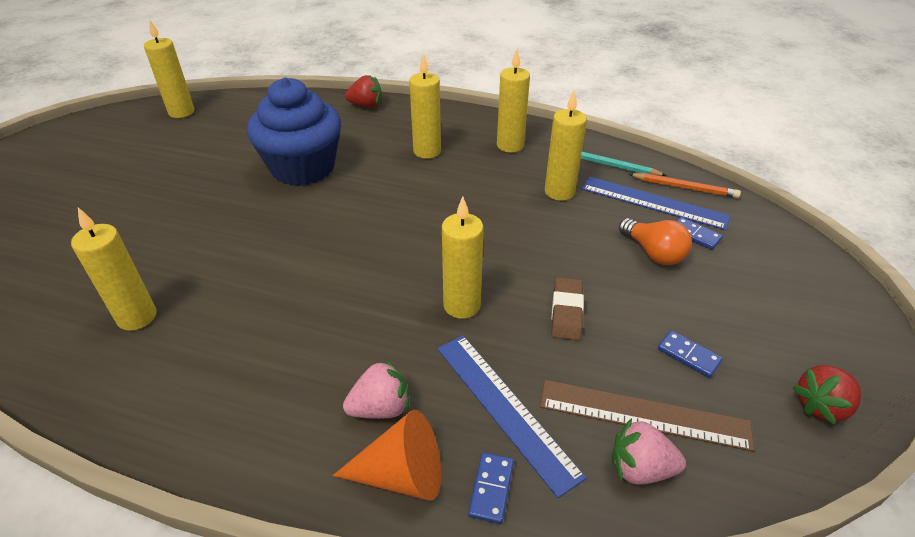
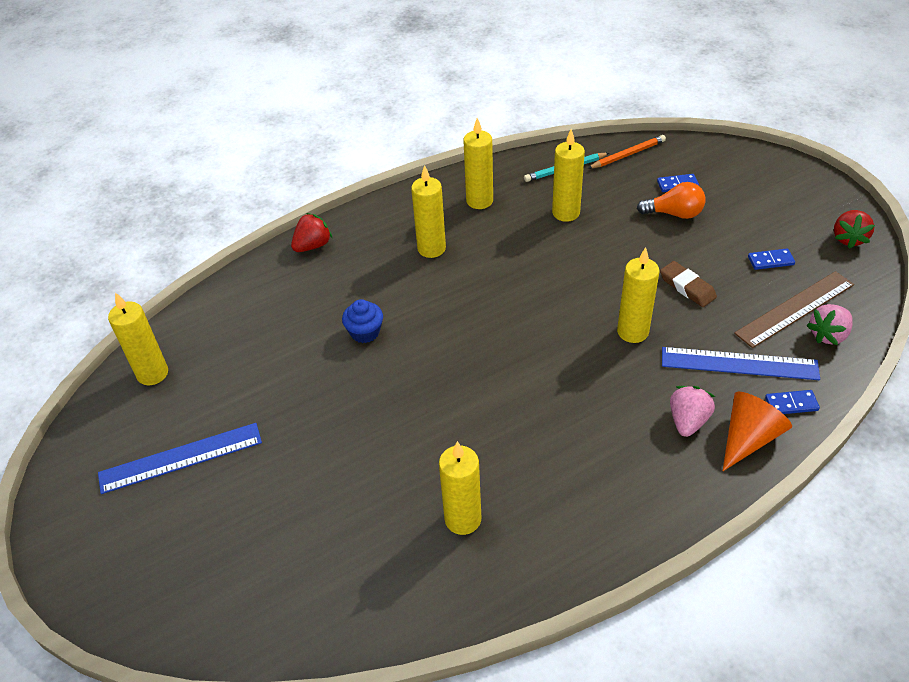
camera: 45 degrees left, 5 degrees up
blue cupcake [247,77,341,186] -> blue cupcake [342,299,383,343], size x0.43
blue domino [468,452,514,524] -> blue domino turned 60 degrees counterclockwise [765,390,820,414]
blue ruler [581,176,731,230] -> blue ruler moved to [98,423,262,494]

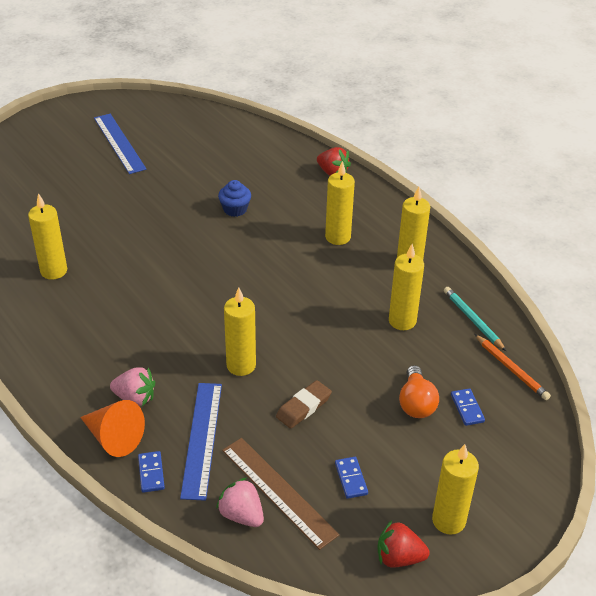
camera: 80 degrees right, 5 degrees down
yellow candle [108,292,168,385] -> yellow candle moved to [432,444,479,535]

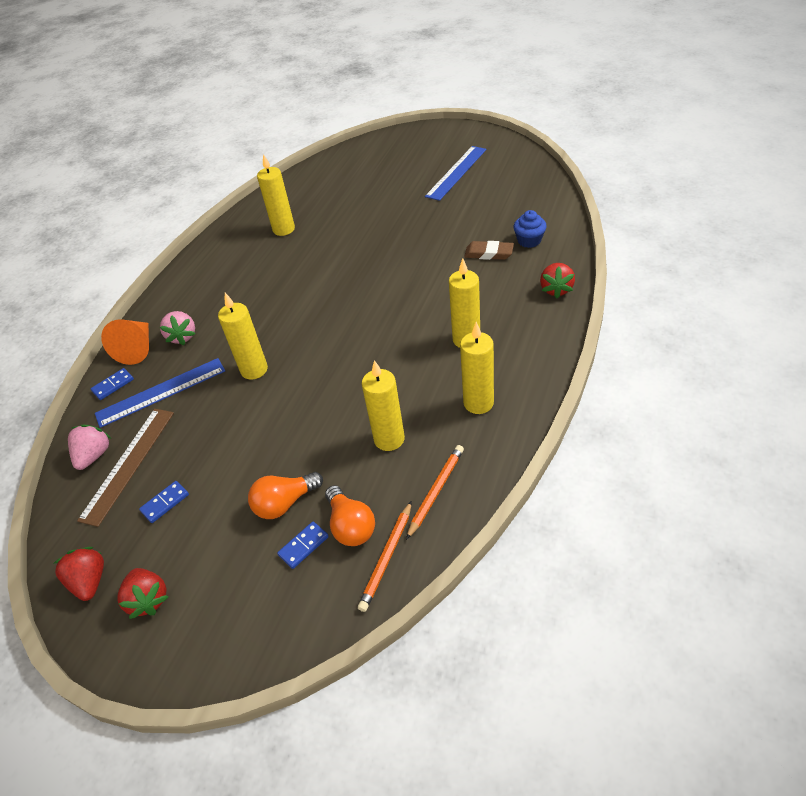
camera: 65 degrees right, 5 degrees up
blue cupcake [218,180,251,217] -> blue cupcake moved to [513,210,547,248]
brown eraser [276,380,332,429] -> brown eraser moved to [464,241,514,260]
yellow candle [432,444,479,535] -> red strawberry [117,568,169,619]
turquoise pencil [444,287,506,351] -> orange pencil [406,445,464,540]
none -> orange light bulb [325,485,375,546]

